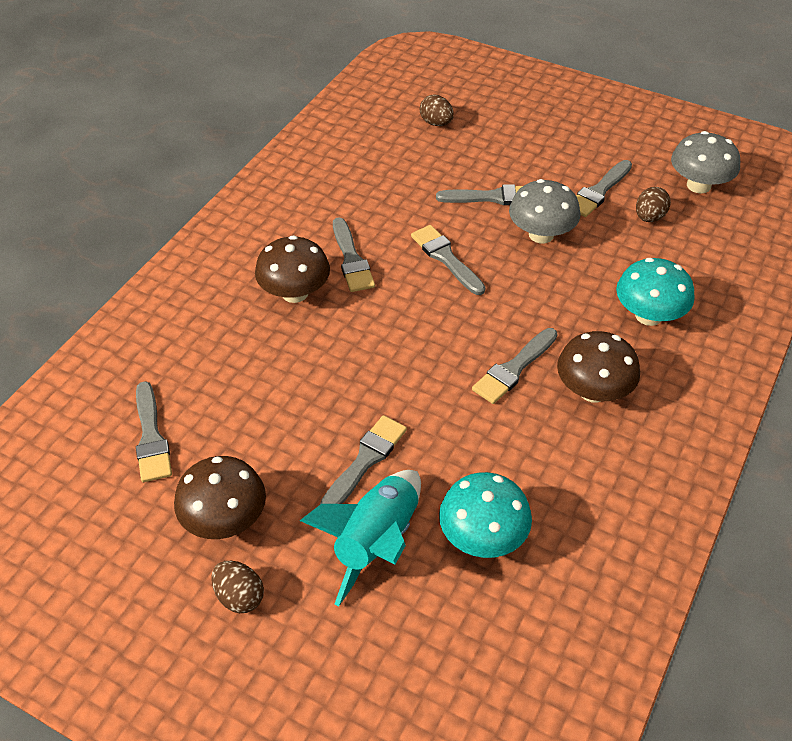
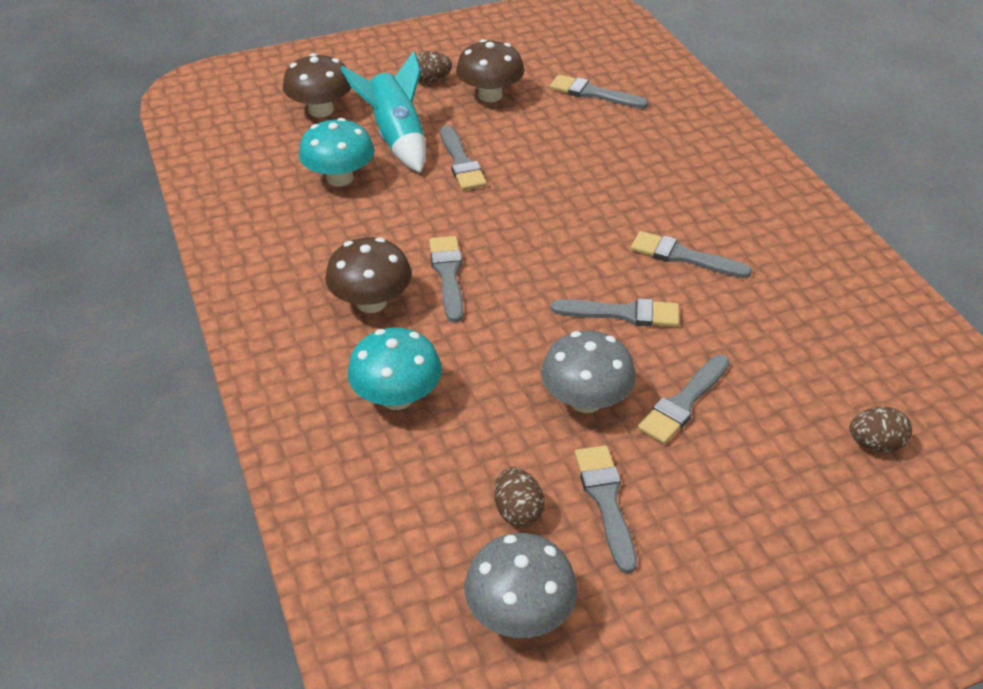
camera: 130 degrees right, 5 degrees down
brown mushroom [255,235,330,303] -> brown mushroom moved to [283,53,351,117]

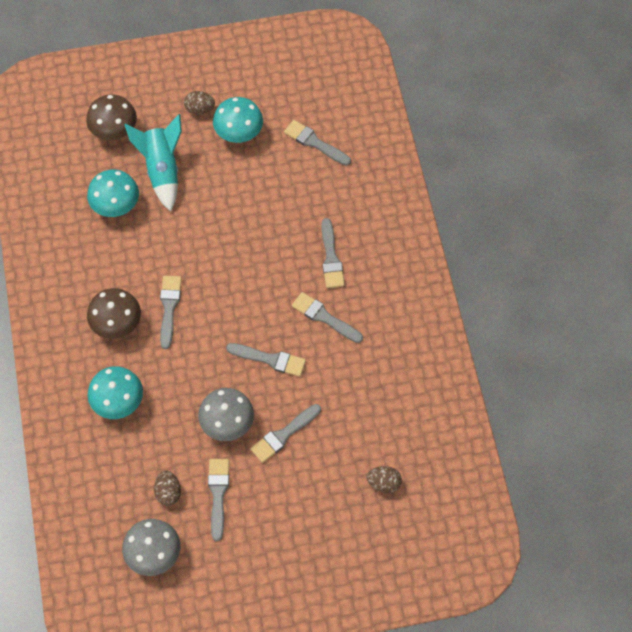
camera: 10 degrees right, 20 degrees up
grey brush [441,125,487,191] -> grey brush moved to [322,218,345,288]
brown mushroom [456,39,524,102] -> turquoise mushroom [213,97,263,143]

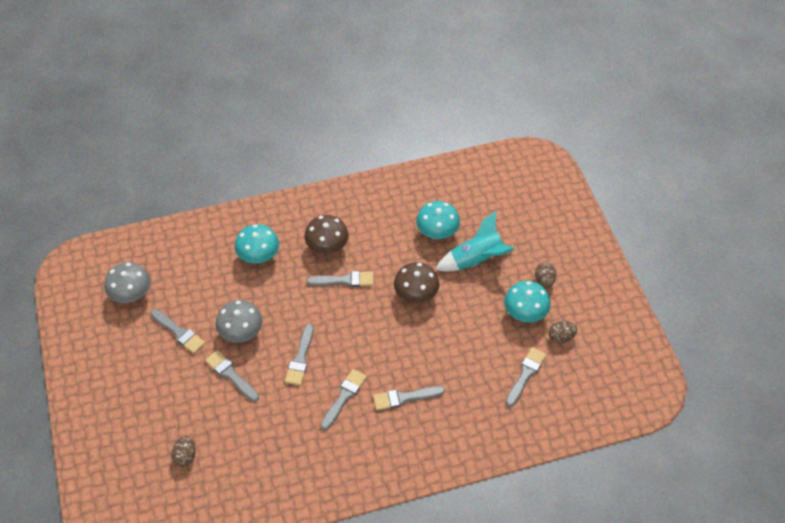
camera: 85 degrees right, 10 degrees down
brown mushroom [86,95,137,140] -> brown mushroom moved to [394,262,439,303]
brown egg [154,470,181,506] -> brown egg moved to [548,321,577,343]
grey brush [208,459,229,541] -> grey brush turned 45 degrees clockwise [150,309,205,354]

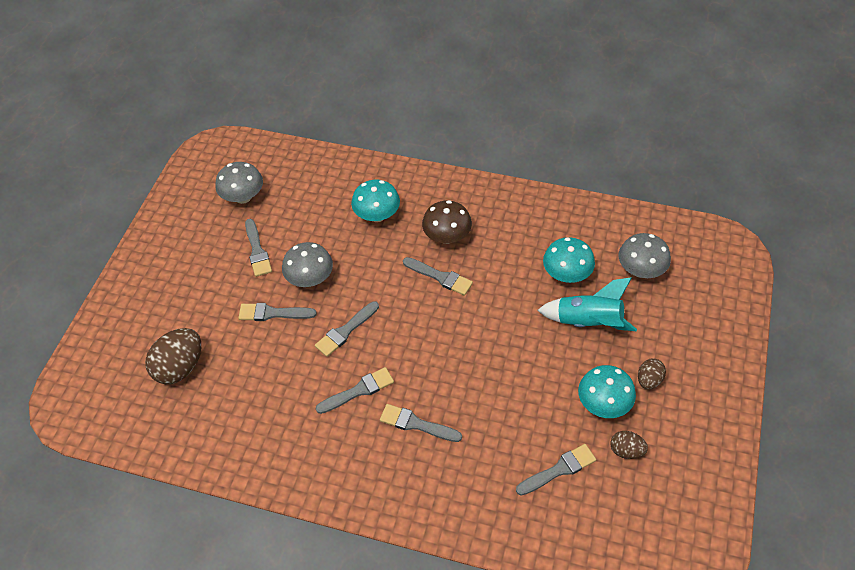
camera: 35 degrees right, 0 degrees up
brown egg [171,436,196,467] -> brown egg [145,328,201,384], size x1.83
grey brush [205,350,259,402] -> grey brush turned 75 degrees counterclockwise [238,303,317,321]
brown mushroom [394,262,439,303] -> none
none -> grey mushroom [619,233,671,278]

